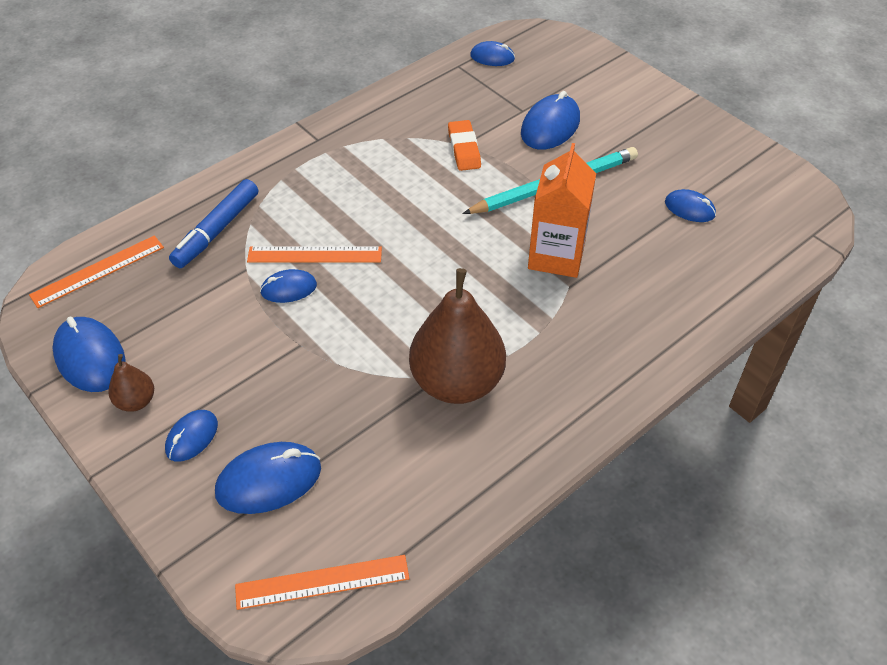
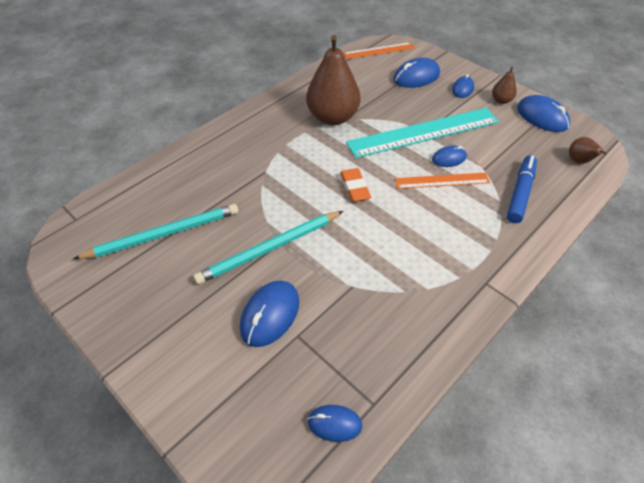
camera: 175 degrees right, 0 degrees up
orange ruler [29,235,164,308] -> brown pear [569,137,607,164]
orange eraser [448,120,481,171] -> orange eraser moved to [340,168,371,202]
orange carton [528,143,596,278] -> none
blue mouse [665,189,716,222] -> turquoise pencil [73,204,238,259]
none -> turquoise ruler [346,108,499,158]

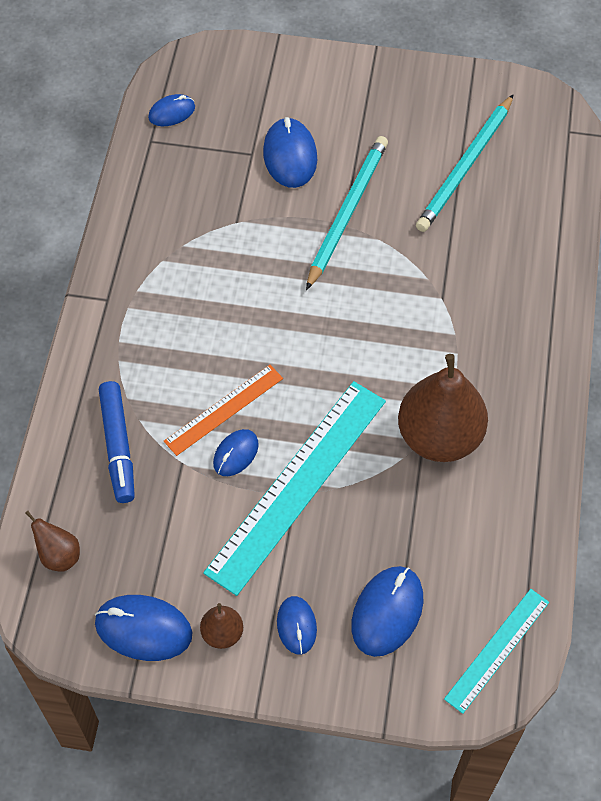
camera: 145 degrees right, 10 degrees up
orange eraser [340,168,371,202] -> none
orange ruler [344,42,415,59] -> turquoise ruler [444,589,549,714]

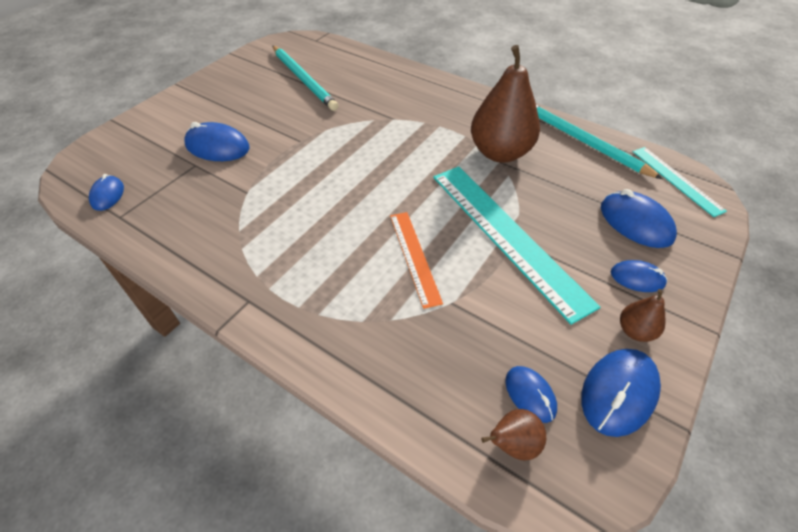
camera: 65 degrees left, 10 degrees down
blue marker [99,381,135,503] -> none
blue mouse [213,429,259,476] -> blue mouse moved to [505,366,557,423]
turquoise pencil [306,136,388,290] -> turquoise pencil moved to [536,105,663,179]

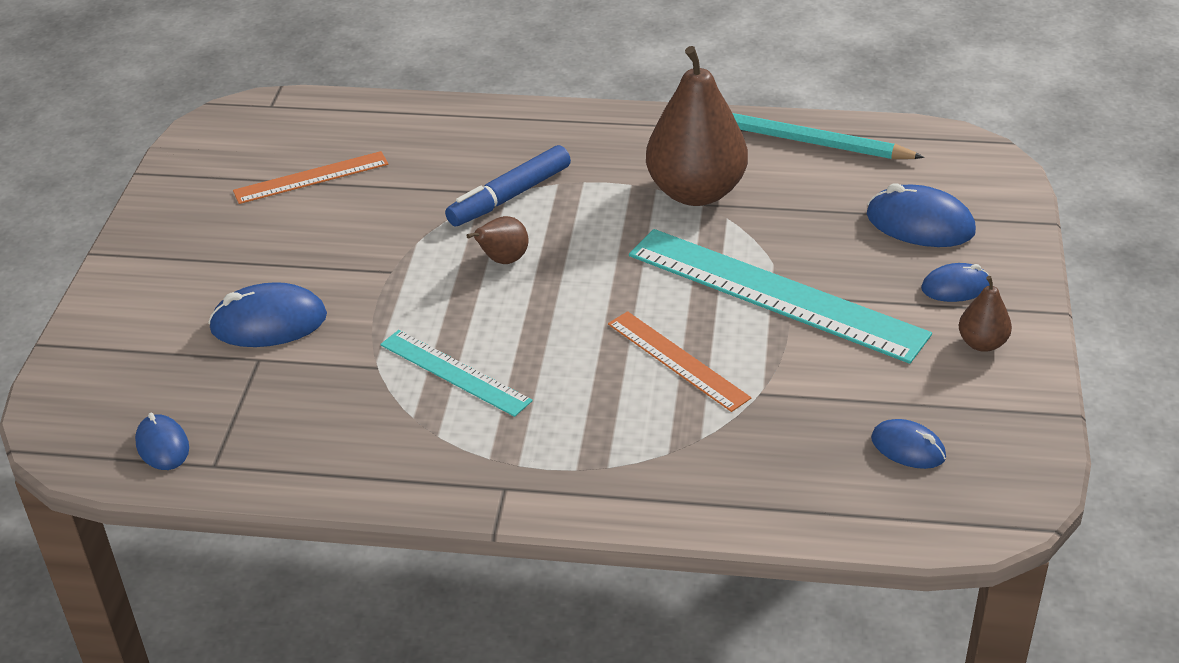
camera: 25 degrees left, 10 degrees down
turquoise pencil [272,46,338,111] -> orange ruler [233,151,389,204]
brown pear [481,409,546,460] -> brown pear moved to [466,216,528,264]
blue mouse [581,349,661,437] -> none
turquoise ruler [633,147,727,217] -> turquoise ruler moved to [380,330,533,417]
none -> blue marker [445,145,571,226]

